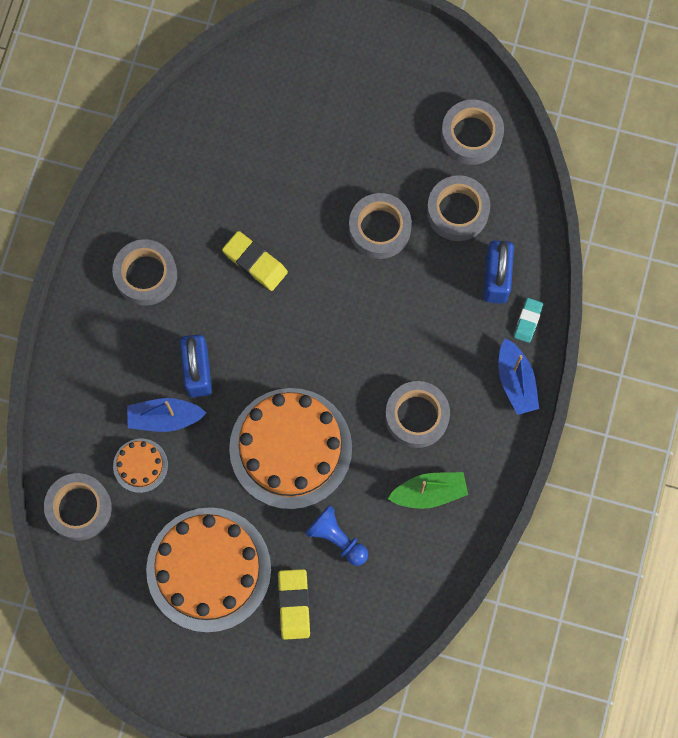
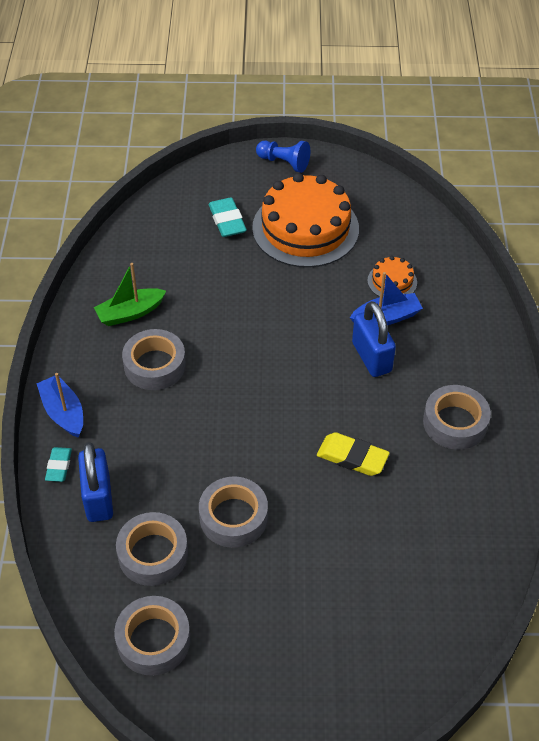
camera: 165 degrees right, 25 degrees down
grey tape [44,473,112,541] -> none
orange cake [229,388,352,509] -> none
yellow eraser [278,569,310,640] -> turquoise eraser [209,197,247,237]
blue pawn [305,505,368,566] -> blue pawn moved to [256,141,310,173]

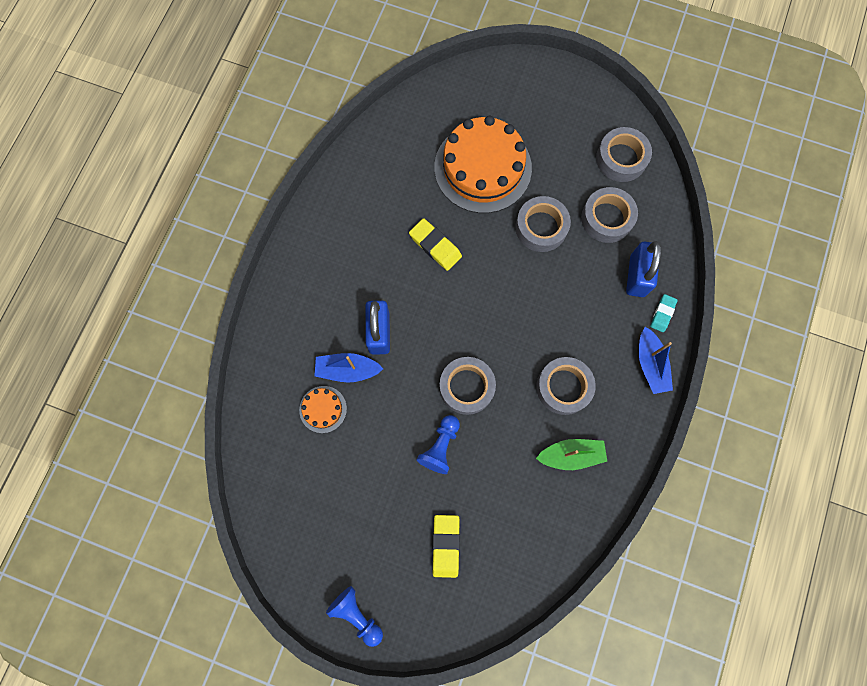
camera: 160 degrees left, 25 degrees up
turquoise eraser [209,197,247,237] -> yellow eraser [432,515,460,578]
orange cake [252,173,359,268] -> orange cake moved to [434,116,532,213]
grey tape [423,385,491,450] -> grey tape moved to [439,357,496,415]
none -> blue pawn [417,415,460,474]

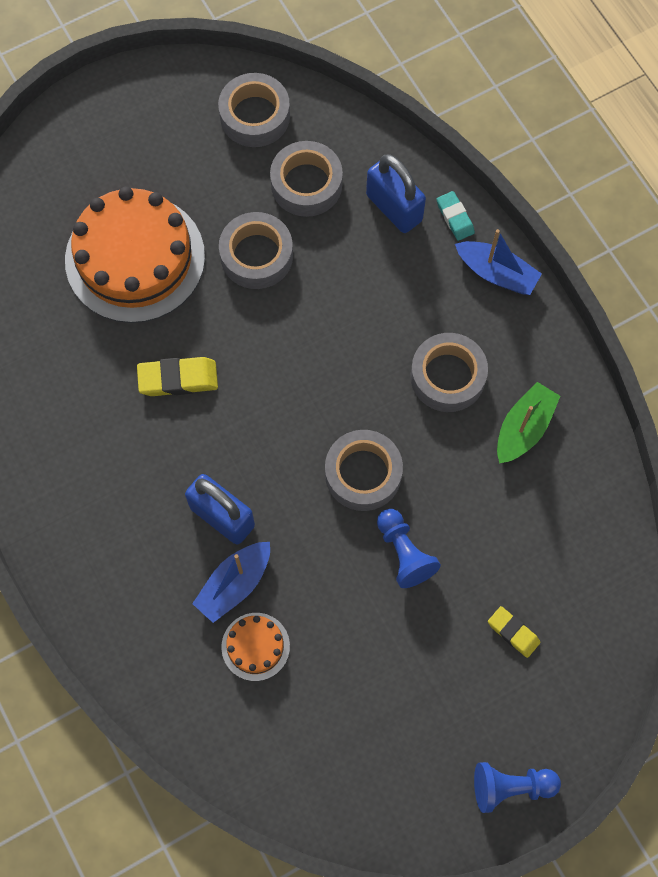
camera: 50 degrees left, 5 degrees down
yellow eraser [432,515,460,578] -> yellow eraser [488,606,541,658], size x0.65

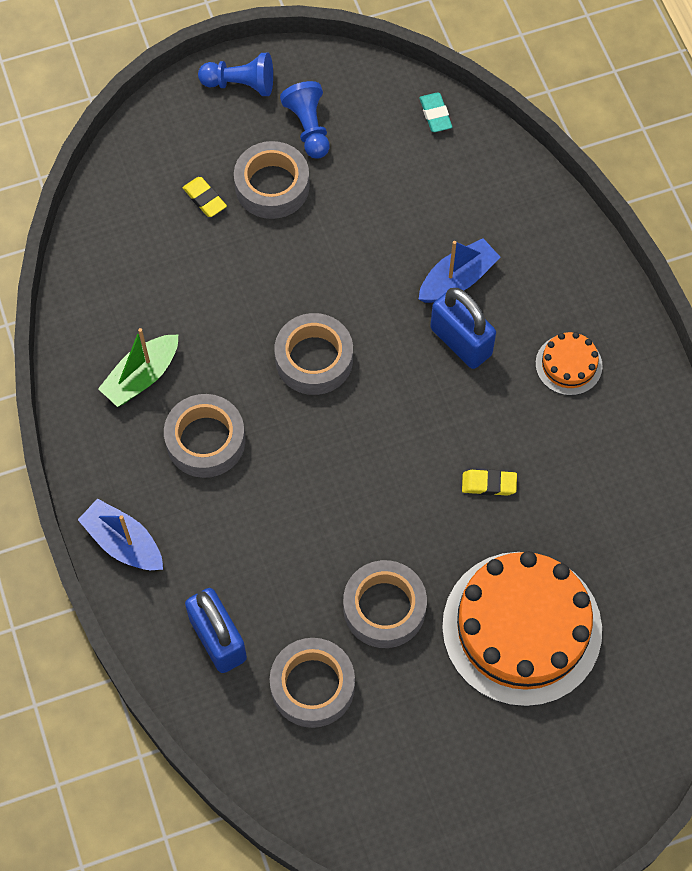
camera: 170 degrees left, 5 degrees down
yellow eraser [137,357,218,396] -> yellow eraser [462,470,517,496], size x0.65
grey tape [218,73,290,147] -> grey tape moved to [234,141,310,219]
orange cake [221,613,290,681] -> orange cake moved to [535,332,603,395]
blue pawn [377,509,441,588] -> blue pawn moved to [280,81,330,159]
turquoise eraser [437,191,475,241] -> turquoise eraser moved to [419,93,452,132]

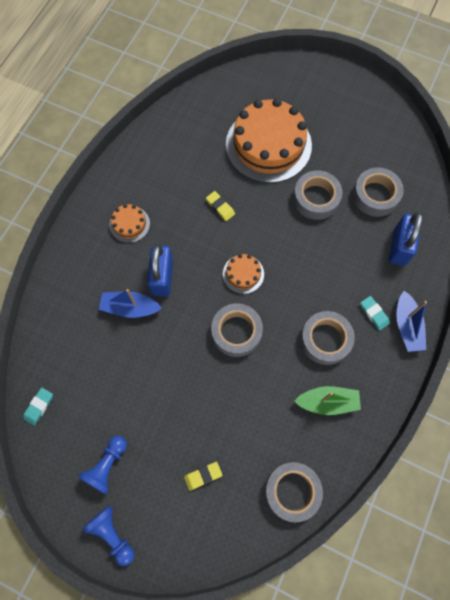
camera: 135 degrees left, 5 degrees up
yellow eraser [183,177,227,217] -> yellow eraser turned 60 degrees clockwise [184,462,222,491]
grey tape [234,141,310,219] -> grey tape moved to [265,462,323,522]
none -> orange cake [223,254,264,294]
none -> turquoise eraser [360,296,390,331]

